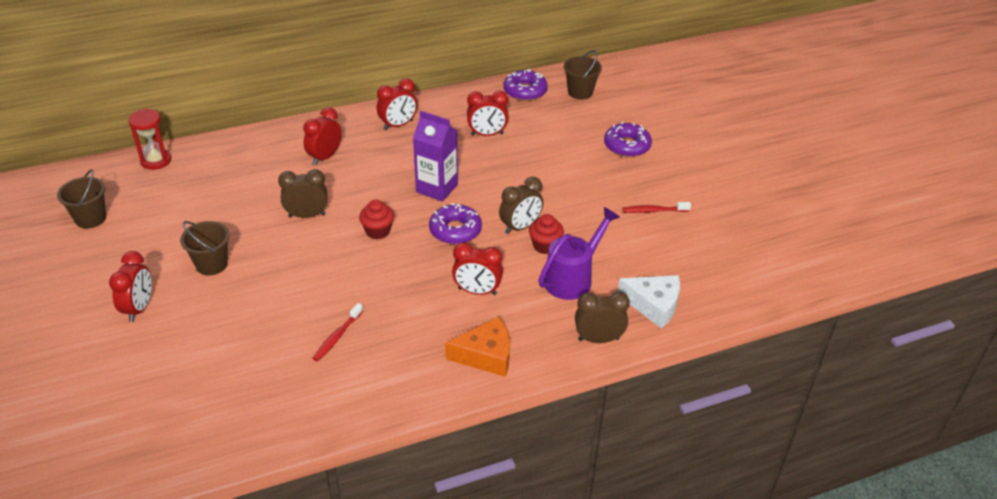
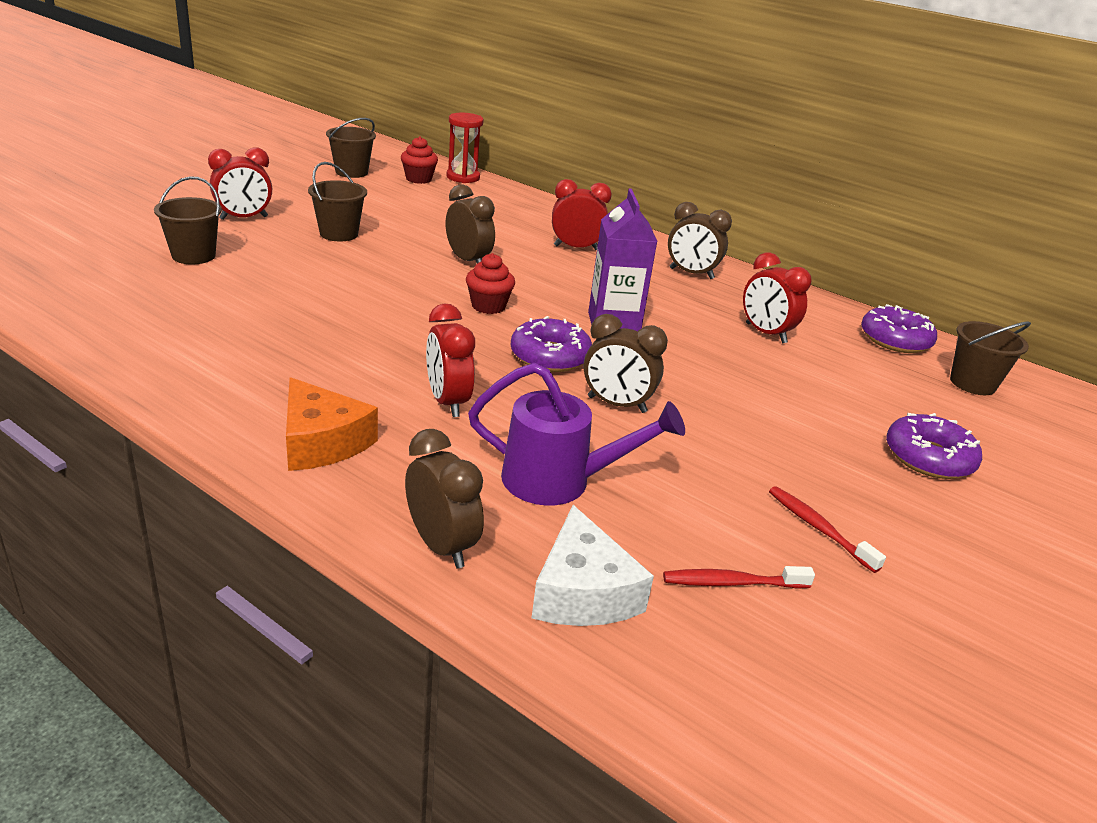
camera: 55 degrees right, 10 degrees down
red toothbrush [312,303,363,361] -> red toothbrush moved to [663,566,815,589]
red clock [377,78,417,130] -> brown clock [668,202,732,279]
red cupcake [529,214,564,254] -> red cupcake moved to [401,136,438,184]
none -> brown bucket [154,176,222,264]

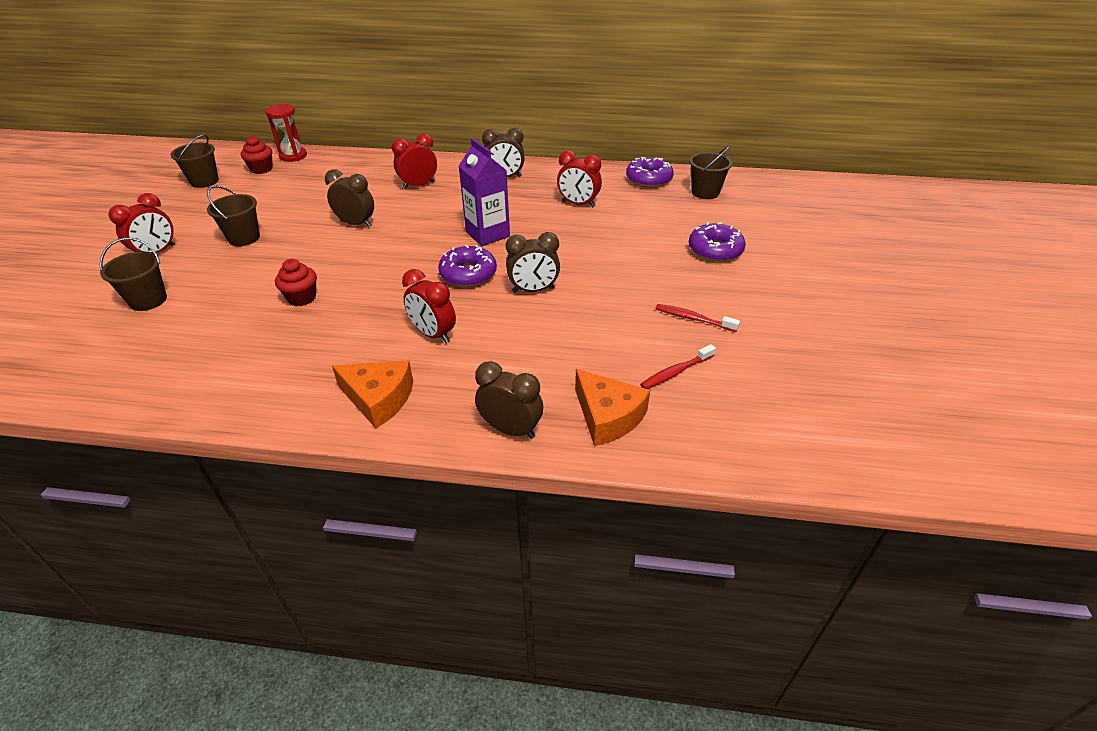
camera: 25 degrees left, 10 degrees up
red cupcake [466,253,515,314] -> red cupcake moved to [275,259,317,306]
purple watering can [468,363,685,506] -> none
white cheese [532,505,654,626] -> orange cheese [575,369,650,446]

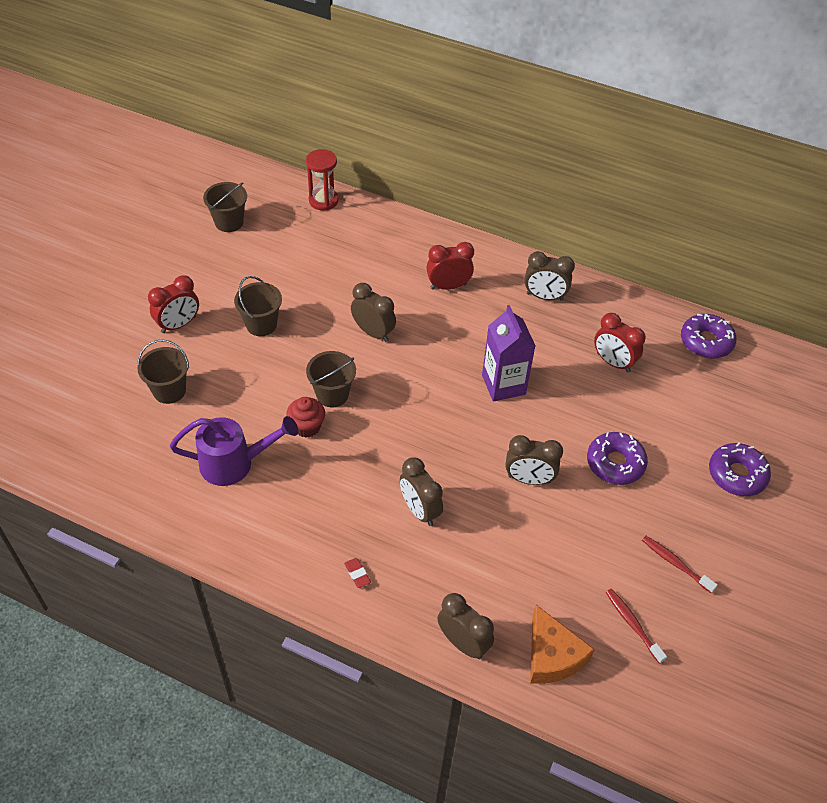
camera: 15 degrees right, 10 degrees up
red cupcake [241,136,272,174] -> none
orange cheese [332,360,413,428] -> red eraser [344,558,371,588]
red clock [402,269,456,344] -> brown clock [400,457,443,526]
purple donut [438,245,497,287] -> purple donut moved to [587,432,648,485]
red toothbrush [640,344,716,389] -> red toothbrush turned 75 degrees clockwise [606,589,667,664]
brown bucket [689,146,732,199] -> brown bucket moved to [306,351,356,407]
none -> purple watering can [170,416,298,486]

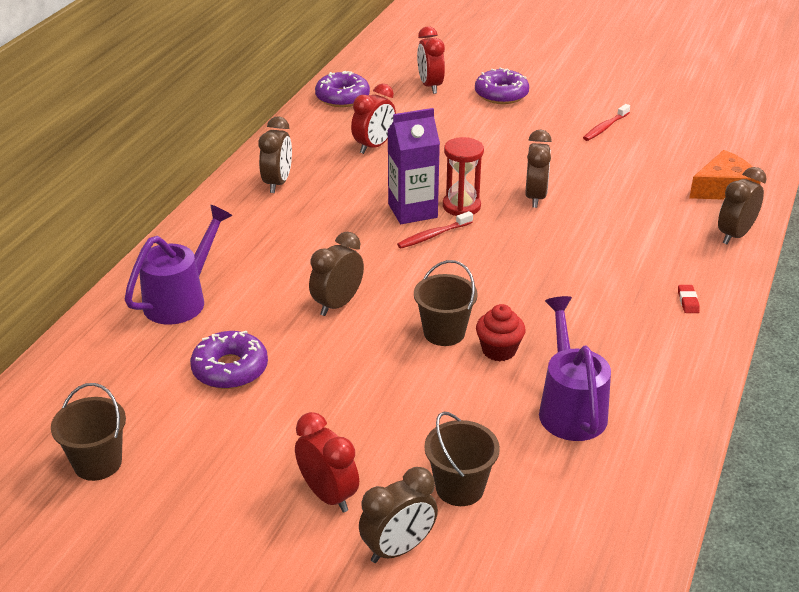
camera: 90 degrees left, 15 degrees down
brown bucket [234,276,282,336] -> none
red hourglass [306,149,338,211] -> red hourglass moved to [443,137,484,216]
red eraser [344,558,371,588] -> red eraser turned 60 degrees counterclockwise [678,285,700,313]
brown clock [400,457,443,526] -> brown clock moved to [359,467,438,563]
red clock [426,242,474,290] -> red clock moved to [417,26,445,94]
purple donut [587,432,648,485] -> purple donut moved to [190,331,268,389]
red toothbrush [606,589,667,664] -> red toothbrush moved to [397,211,473,249]
none -> purple watering can [125,205,232,325]

